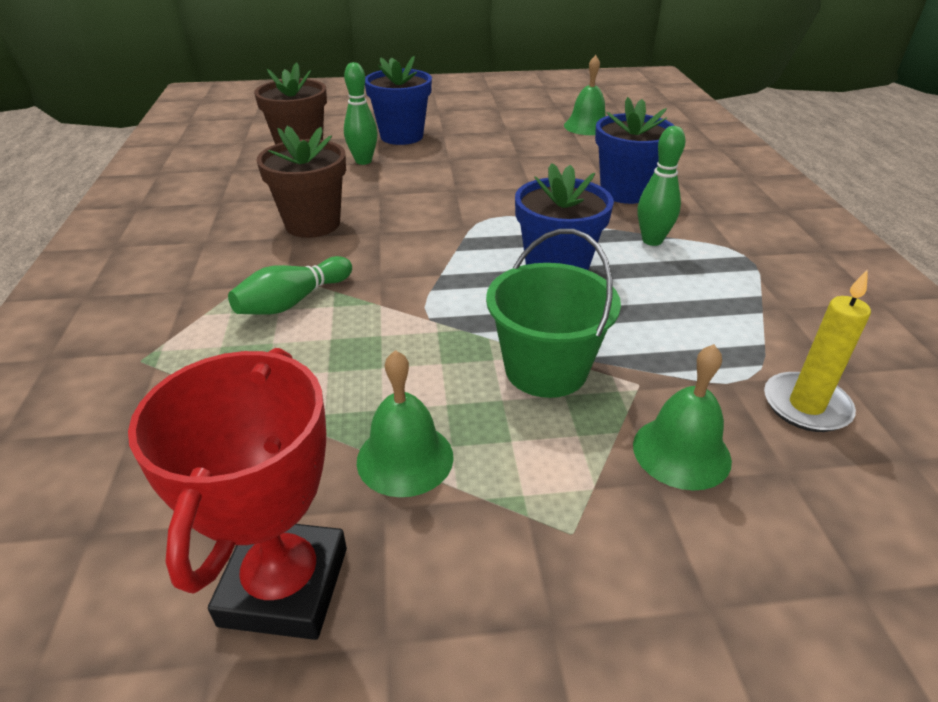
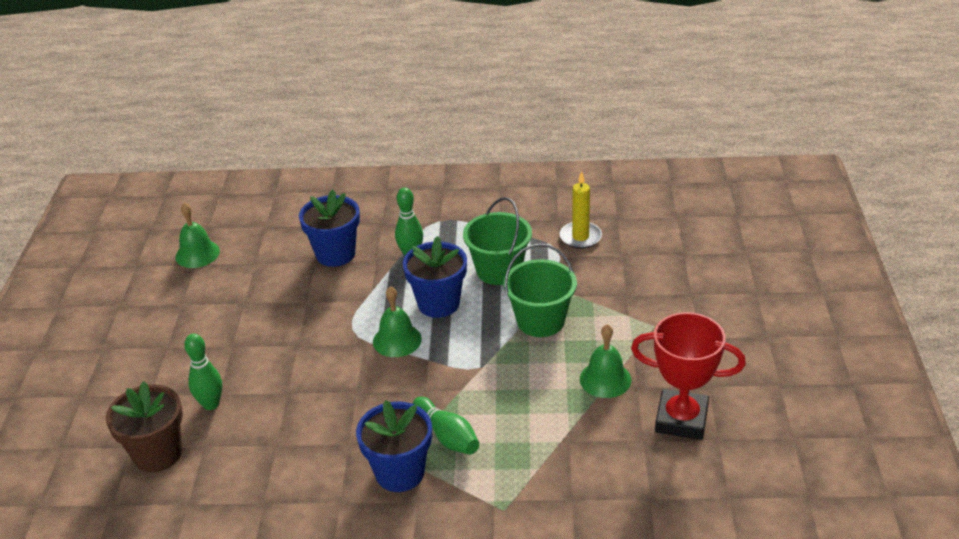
camera: 80 degrees left, 0 degrees up
brown flower pot [256,126,346,238] -> none
blue flower pot [365,56,432,145] -> blue flower pot moved to [356,400,432,492]
green bell [633,344,732,490] -> green bell moved to [373,286,422,357]
none -> green bucket [463,197,532,285]

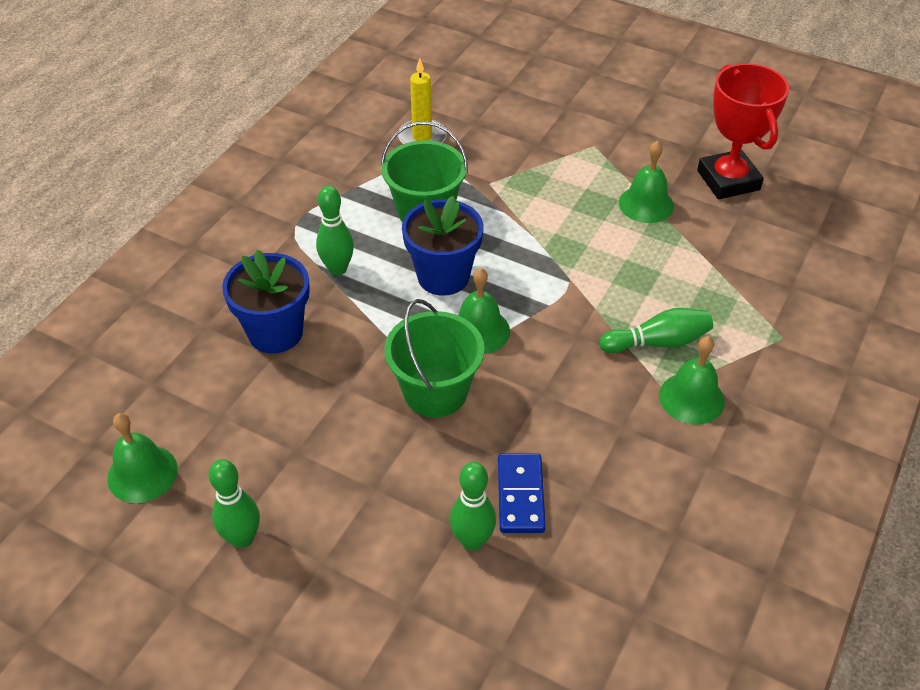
camera: 65 degrees left, 10 degrees up
brown flower pot [106,381,183,473] -> none
blue flower pot [356,400,432,492] -> green bell [659,336,725,425]
green bucket [504,244,577,337] -> green bucket moved to [384,299,484,417]
red trophy [631,312,746,440] -> red trophy turned 60 degrees counterclockwise [697,63,789,199]
none -> green bowling pin [209,459,260,548]
none -> blue domino [498,453,546,533]

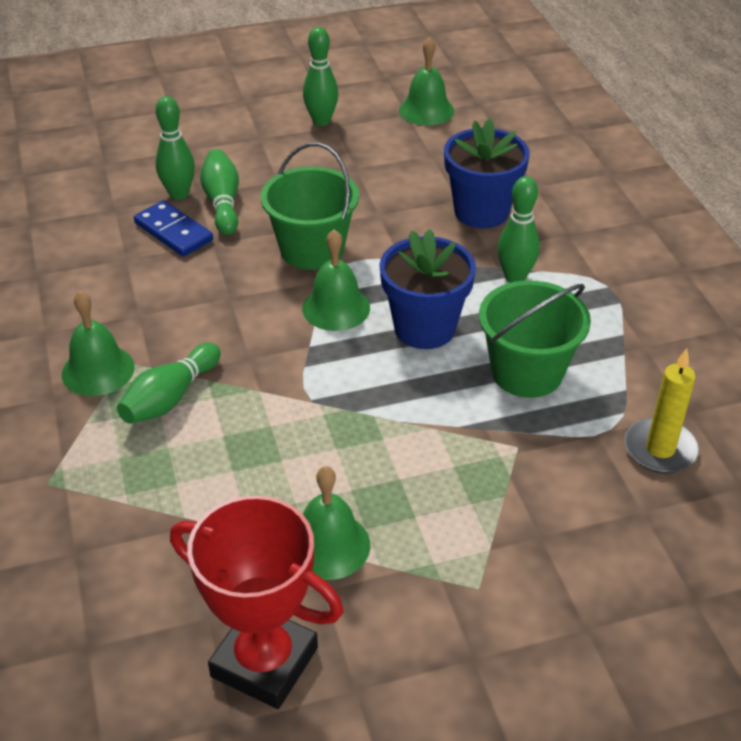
camera: 135 degrees right, 5 degrees down
none -> green bowling pin [200,149,239,235]

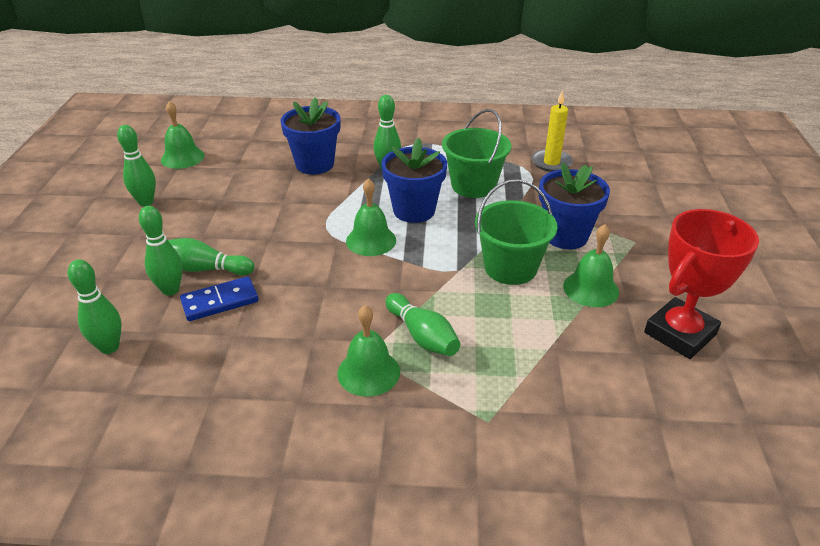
camera: 70 degrees left, 5 degrees down
green bucket [261,143,359,270] -> green bucket moved to [475,179,558,285]
none -> green bowling pin [68,259,122,354]
none -> blue flower pot [539,162,610,249]

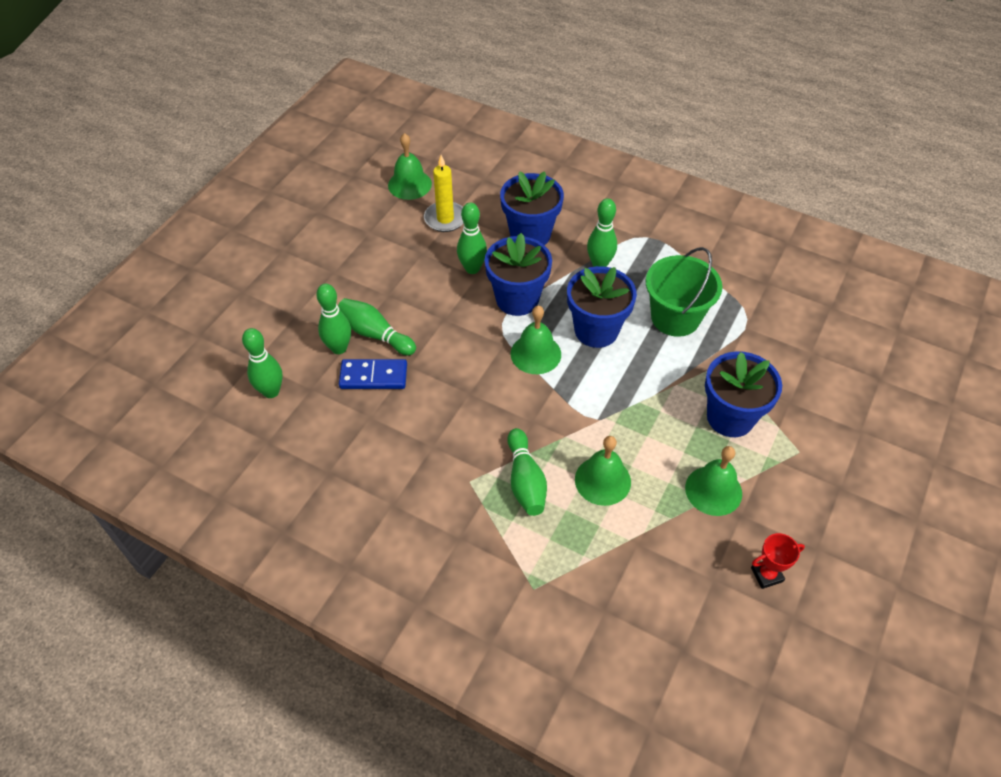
camera: 25 degrees right, 15 degrees up
green bowling pin [117,125,156,206] -> green bowling pin moved to [457,203,487,274]
green bell [337,305,400,397] -> green bell moved to [575,436,631,506]
green bucket [475,179,558,285] -> none
yellow candle [532,90,573,172] -> yellow candle moved to [424,155,463,232]
red trophy [644,209,759,359] -> red trophy [751,533,805,589], size x0.46
none -> blue flower pot [485,233,552,316]

